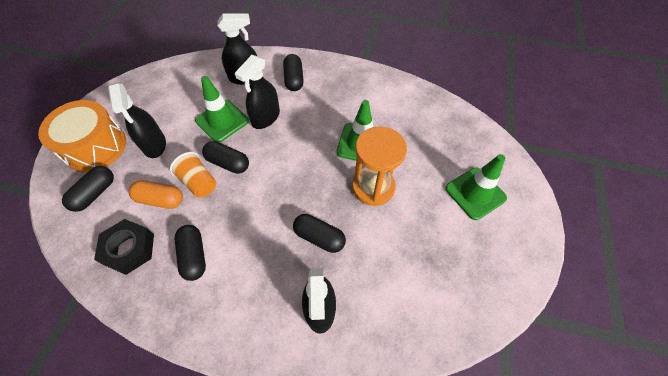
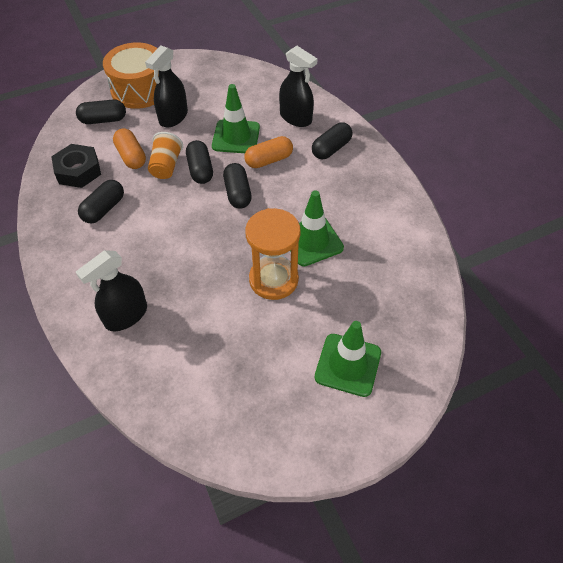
camera: 50 degrees right, 5 degrees down
black spray bottle [235,55,280,129] -> orange capsule [244,136,293,168]
black capsule [293,214,346,253] -> black capsule moved to [223,163,252,209]

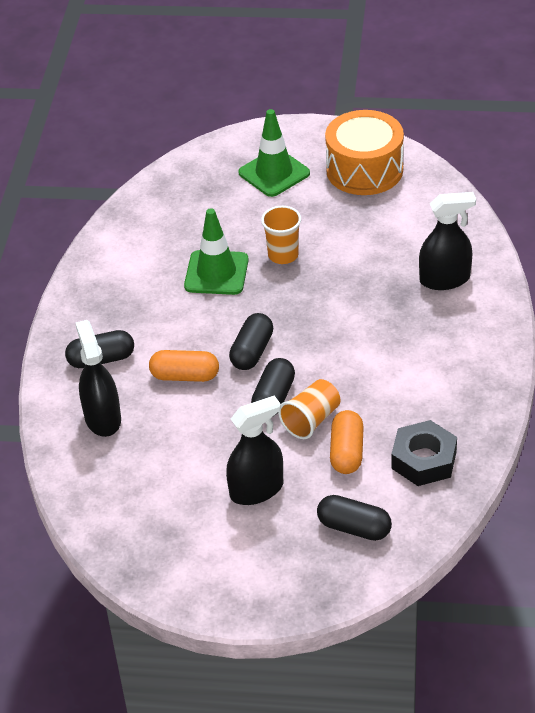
camera: 145 degrees left, 10 degrees down
black capsule [78,180,124,224] -> none
orange drum [103,43,159,109] -> orange drum moved to [325,110,404,195]
green traffic cone [212,84,260,153] -> none
orange hourglass [245,208,301,300] -> orange cup [261,206,301,264]

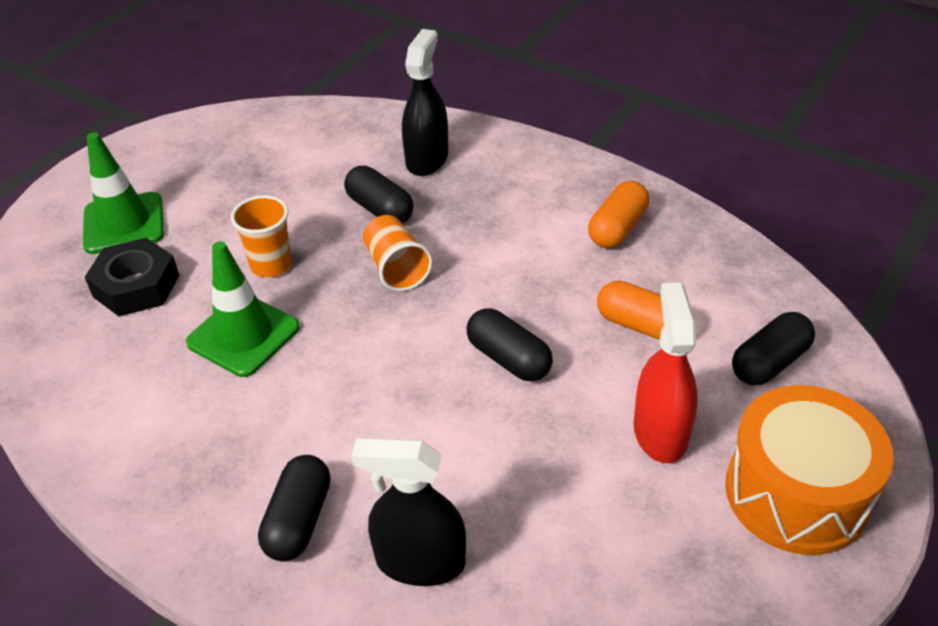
camera: 65 degrees left, 0 degrees up
orange capsule [149,350,219,382] -> orange capsule moved to [588,181,649,248]
black spray bottle [226,395,283,505] -> red spray bottle [634,283,698,463]
black capsule [229,313,273,370] -> black capsule moved to [344,166,414,223]
orange cup [278,379,340,439] -> orange cup moved to [363,215,433,291]
orange drum [325,110,404,195] -> orange drum moved to [725,385,894,555]
black nut [391,420,457,486] -> black nut moved to [85,238,179,316]

